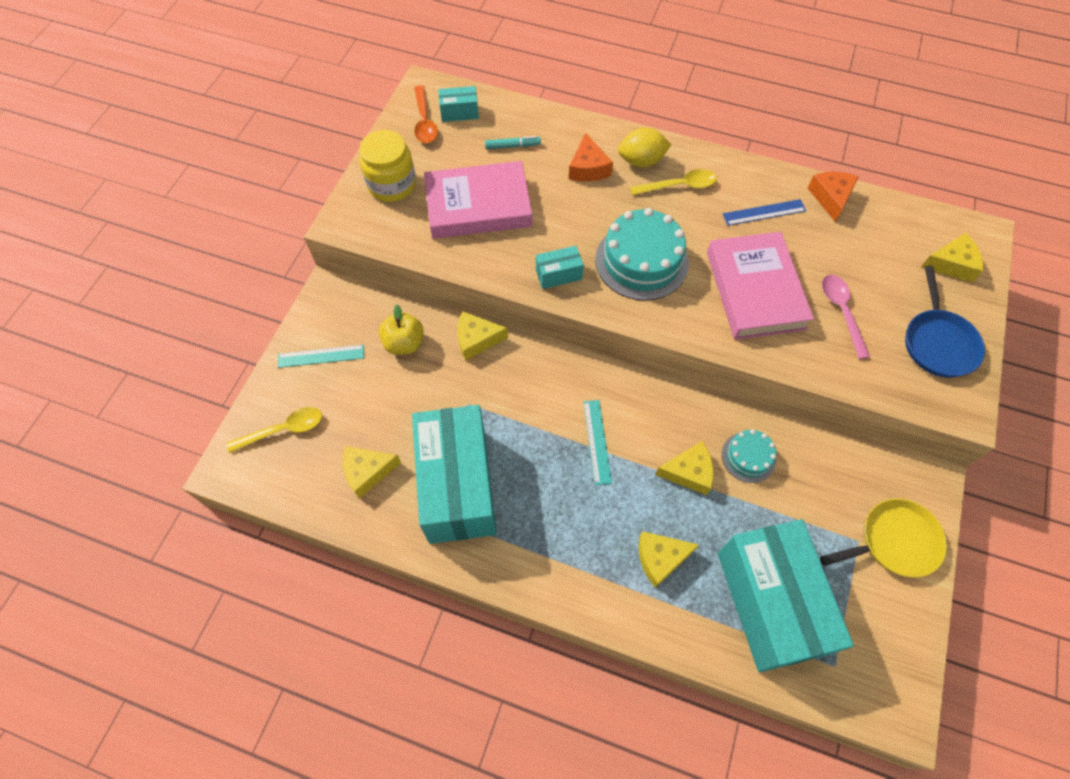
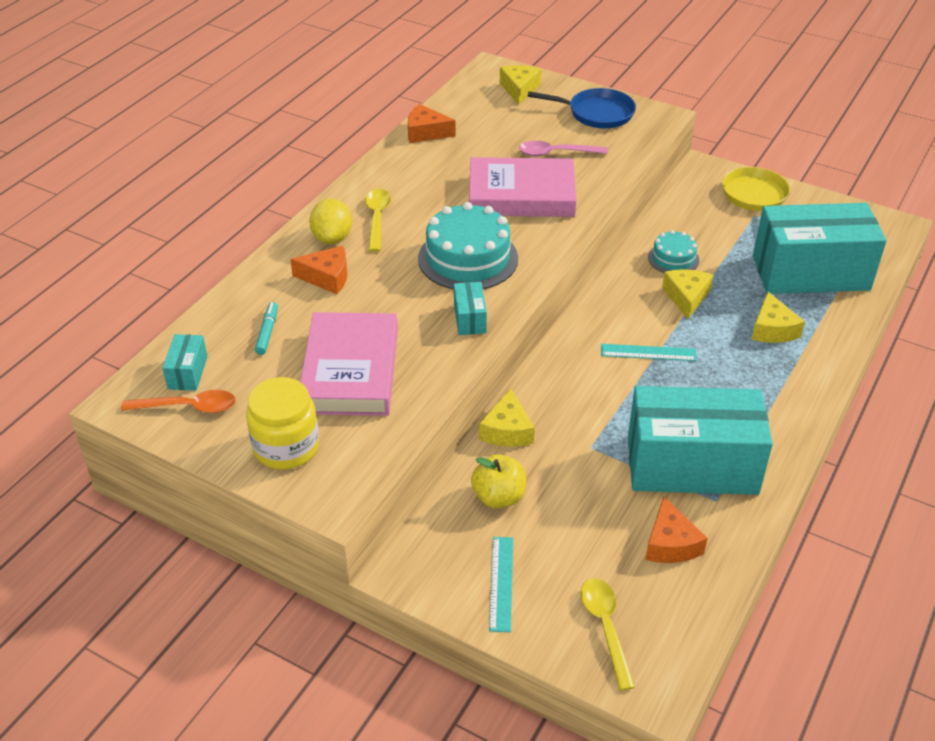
camera: 80 degrees left, 20 degrees down
yellow cheese [343,446,401,499] -> orange cheese [645,496,708,563]
blue ruler [723,199,806,226] -> none

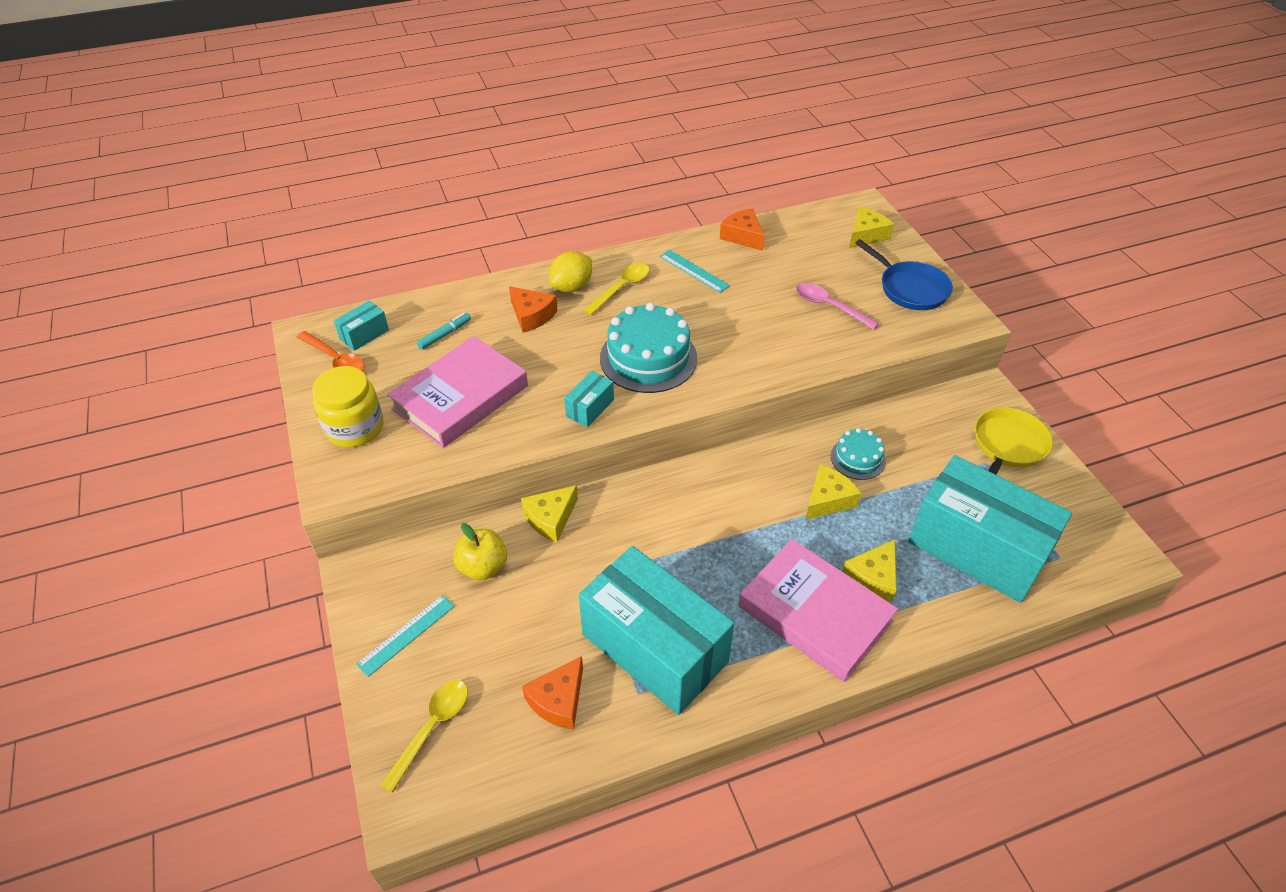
camera: 40 degrees right, 5 degrees up
pink book [469,157,577,217] -> pink book moved to [739,539,898,682]
turquoise ruler [601,344,697,361] -> turquoise ruler moved to [659,250,730,293]

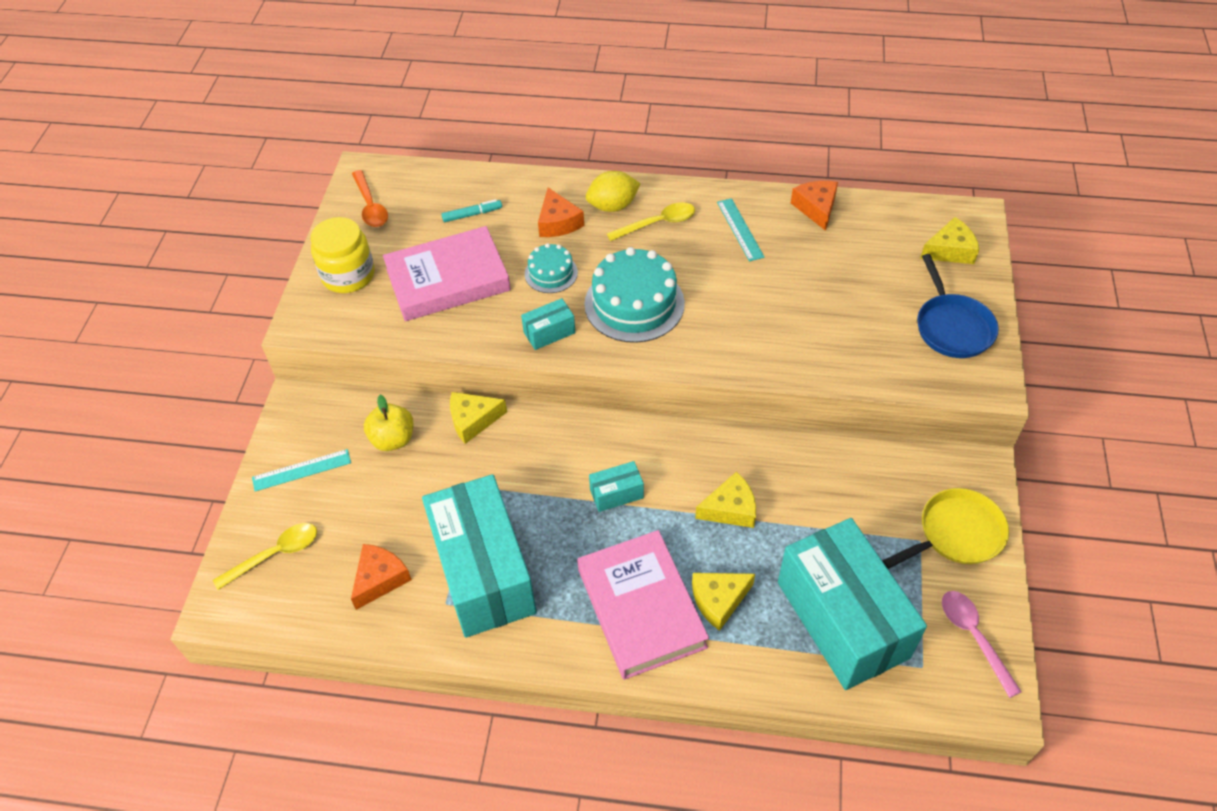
camera: 30 degrees right, 5 degrees up
turquoise box [334,301,389,351] -> turquoise box moved to [589,461,644,512]
orange cheese [522,656,583,730] -> orange cheese turned 150 degrees clockwise [351,544,412,610]
pink spoon [796,283,879,329] -> pink spoon moved to [942,591,1022,698]
turquoise cake [831,428,886,480] -> turquoise cake moved to [525,243,578,293]

